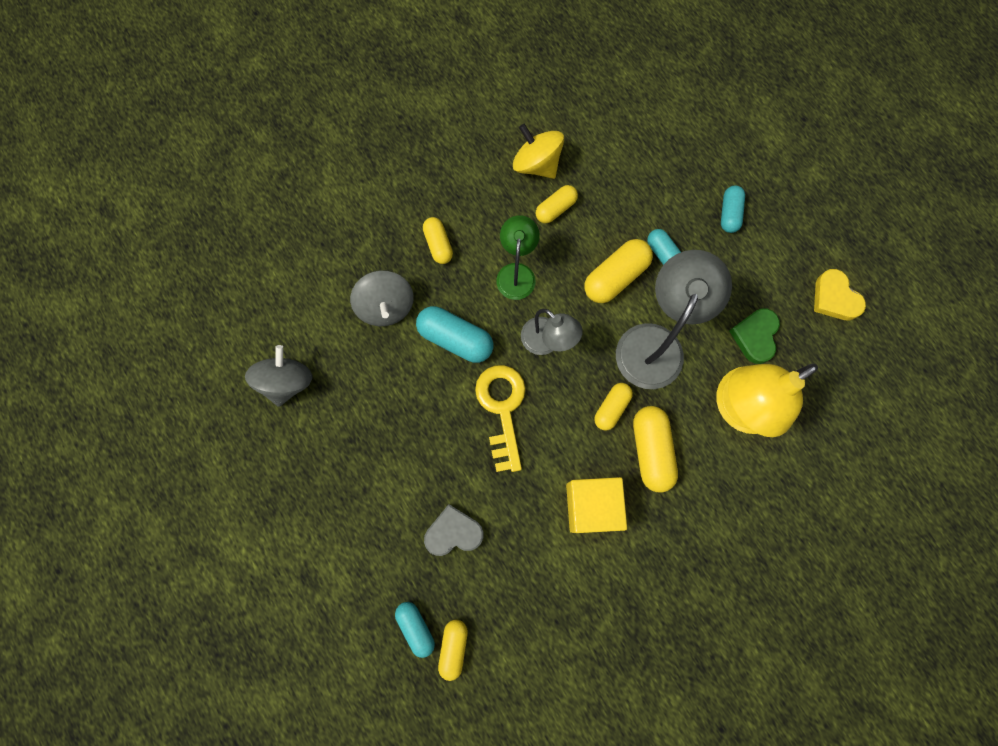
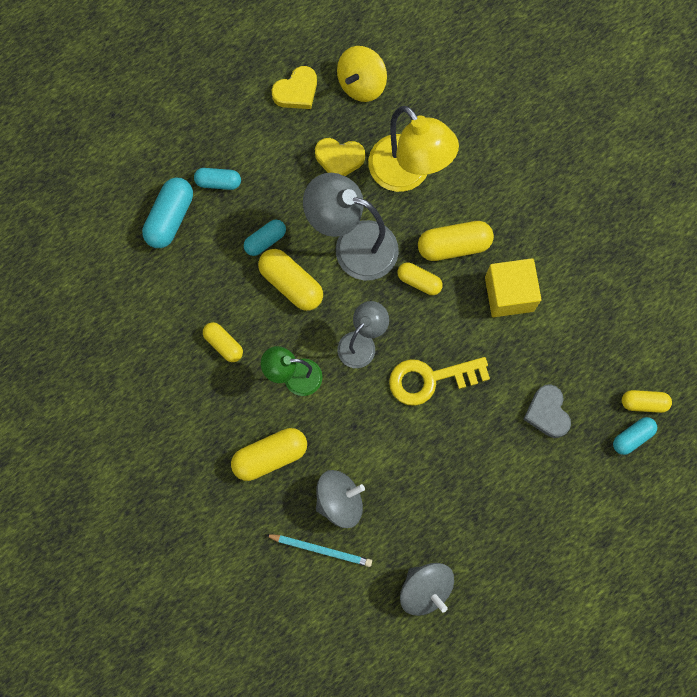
camera: 95 degrees left, 0 degrees up
grey spinning top [245,345,313,407] -> grey spinning top turned 135 degrees counterclockwise [400,563,454,616]
turquoise capsule [416,306,493,363] -> turquoise capsule moved to [142,178,193,248]
yellow capsule [423,217,453,264] -> yellow capsule [231,428,307,481], size x1.59
yellow spinning top [513,124,564,179] -> yellow spinning top moved to [337,46,387,102]
green heart [729,308,780,364] -> yellow heart [315,138,365,176]
none -> turquoise pencil [266,534,372,567]

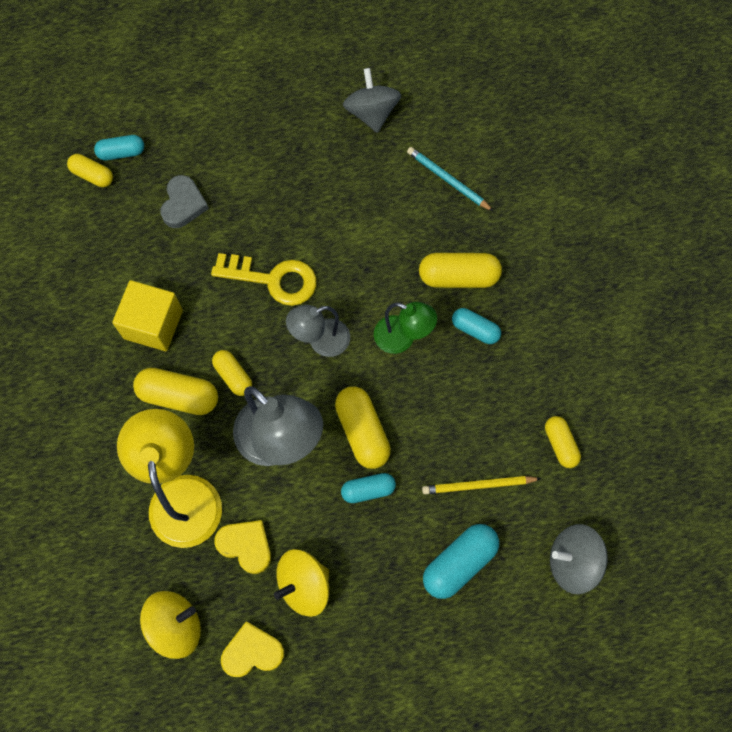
camera: 155 degrees left, 5 degrees down
turquoise capsule [194,168,241,190] -> turquoise capsule moved to [452,308,501,344]
yellow capsule [203,322,243,362] -> yellow capsule moved to [545,416,581,468]
grey spinning top [316,470,365,528] -> grey spinning top moved to [550,524,608,594]
none -> yellow spinning top [274,549,329,617]
none -> yellow pencil [422,476,541,494]

